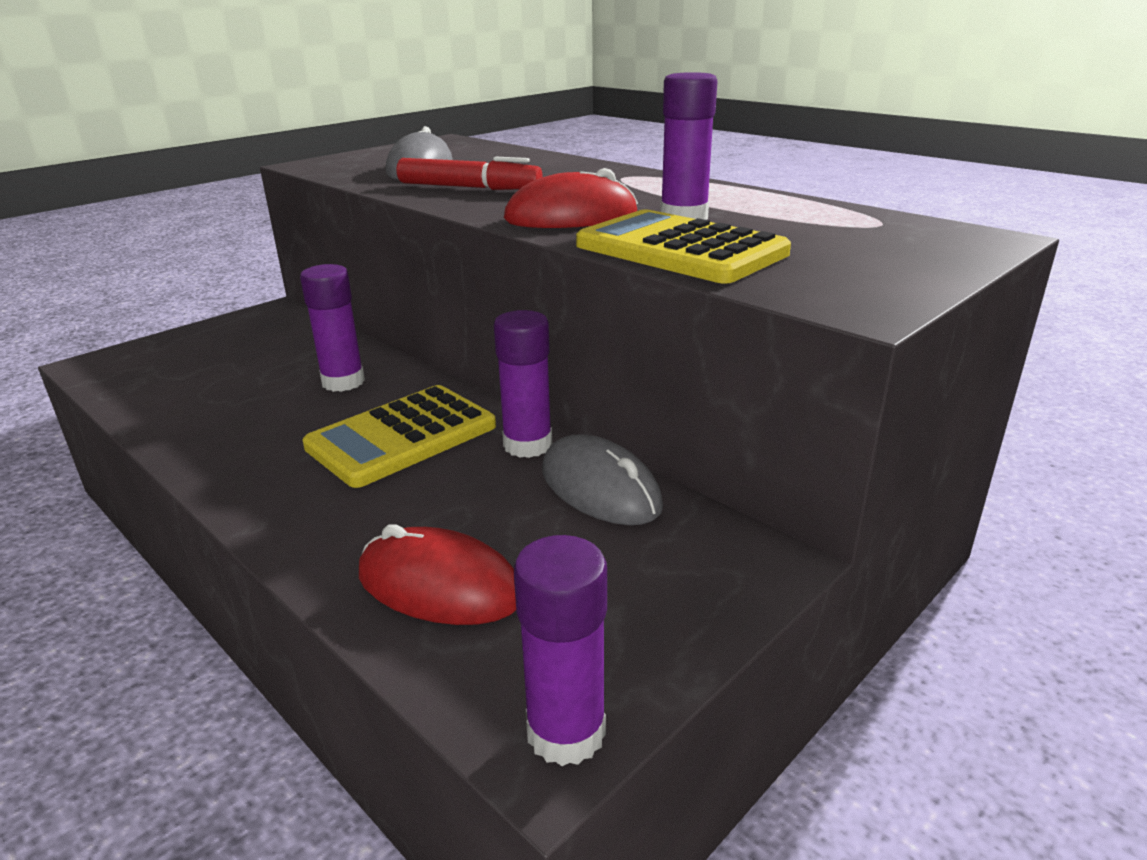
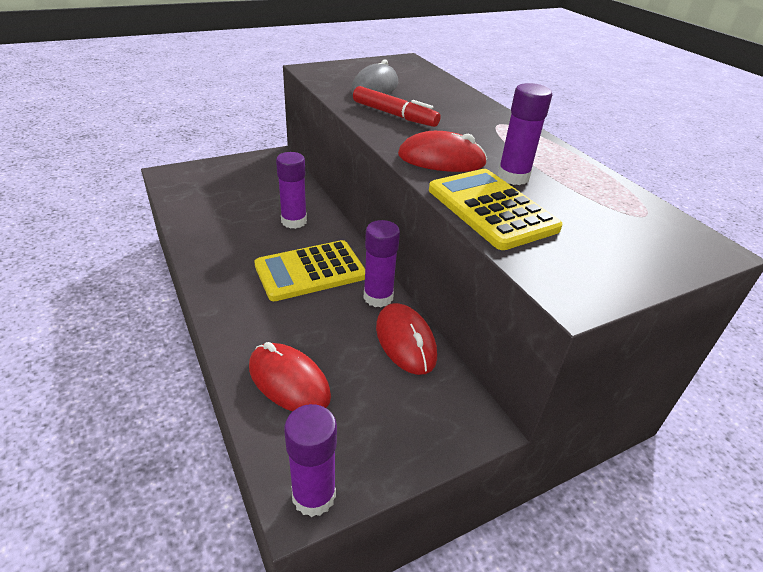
camera: 15 degrees right, 10 degrees up
grey mouse [542,434,663,525] -> red mouse [376,303,437,375]

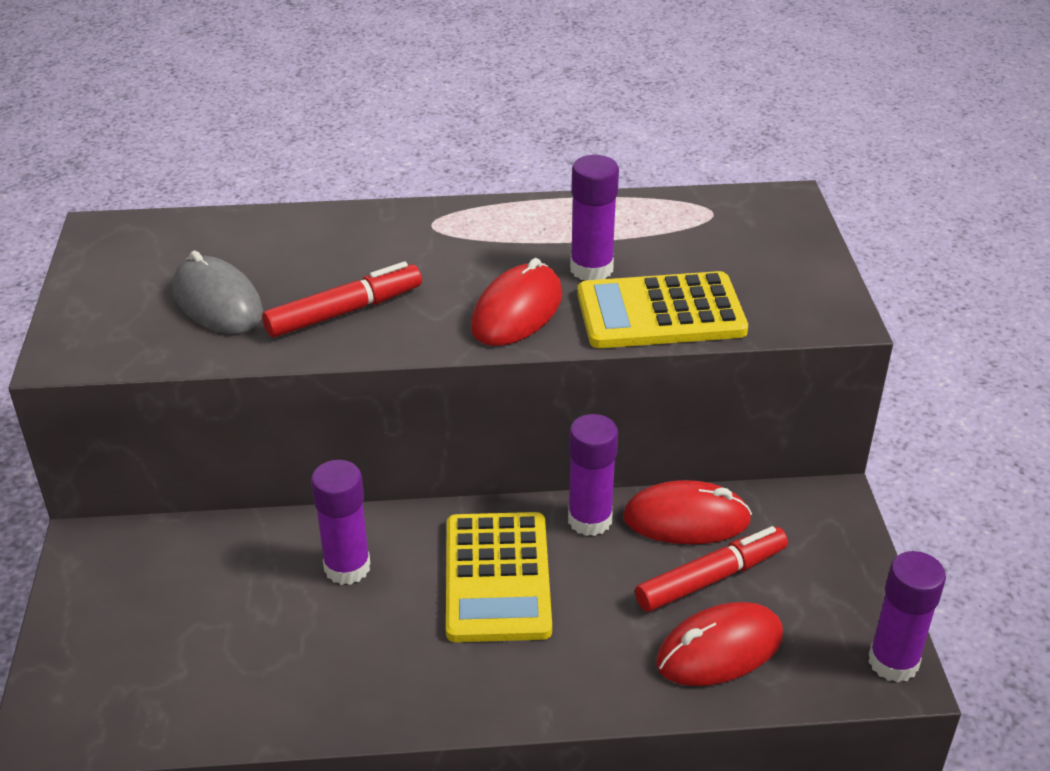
camera: 65 degrees left, 0 degrees up
none -> red marker [635,526,788,612]

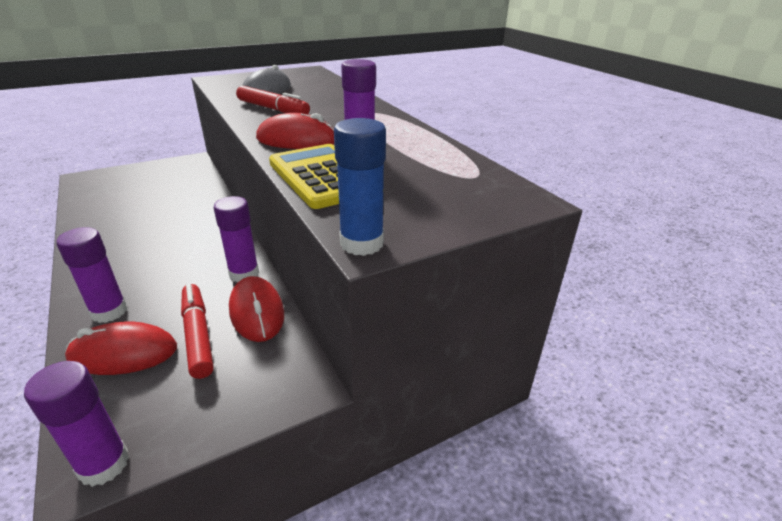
camera: 65 degrees right, 5 degrees down
purple glue stick [311,460,370,585] -> purple glue stick moved to [56,227,127,323]
yellow calculator [446,512,552,642] -> none
red marker [635,526,788,612] -> red marker turned 150 degrees counterclockwise [181,284,214,379]
red mouse [656,602,783,686] -> red mouse turned 45 degrees counterclockwise [65,322,177,375]
none -> blue glue stick [334,118,386,256]

